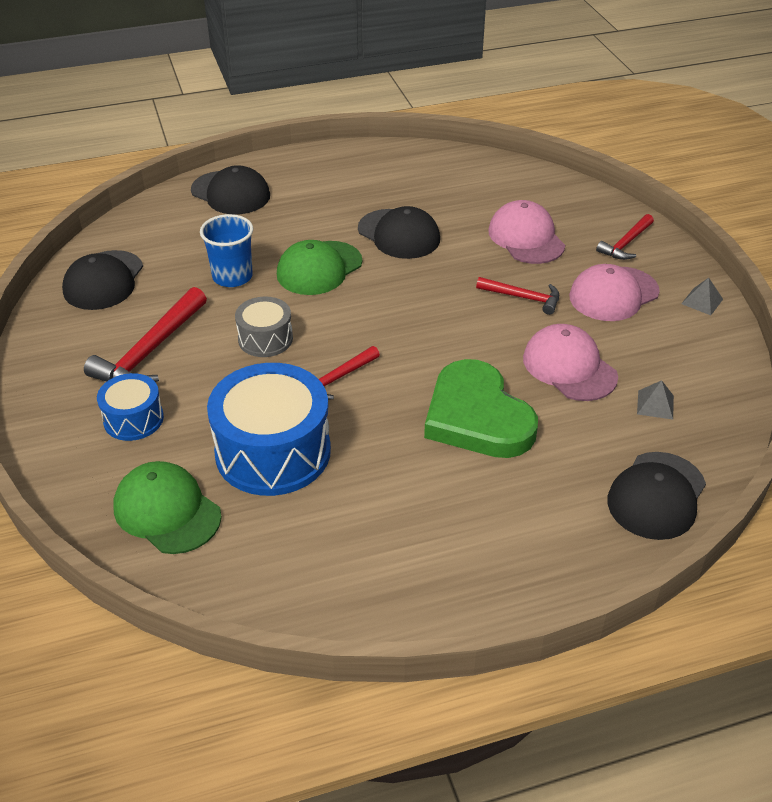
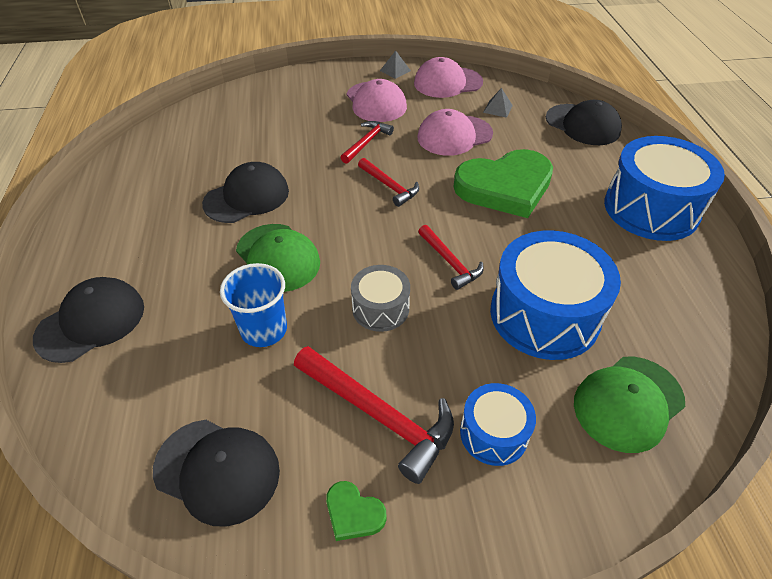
camera: 80 degrees left, 5 degrees up
pink cap [488,200,565,264] -> pink cap moved to [414,57,483,98]
red hammer [596,214,654,260] -> red hammer moved to [358,158,419,207]
none -> green heart [326,481,386,541]
none -> blue drum [604,136,725,241]

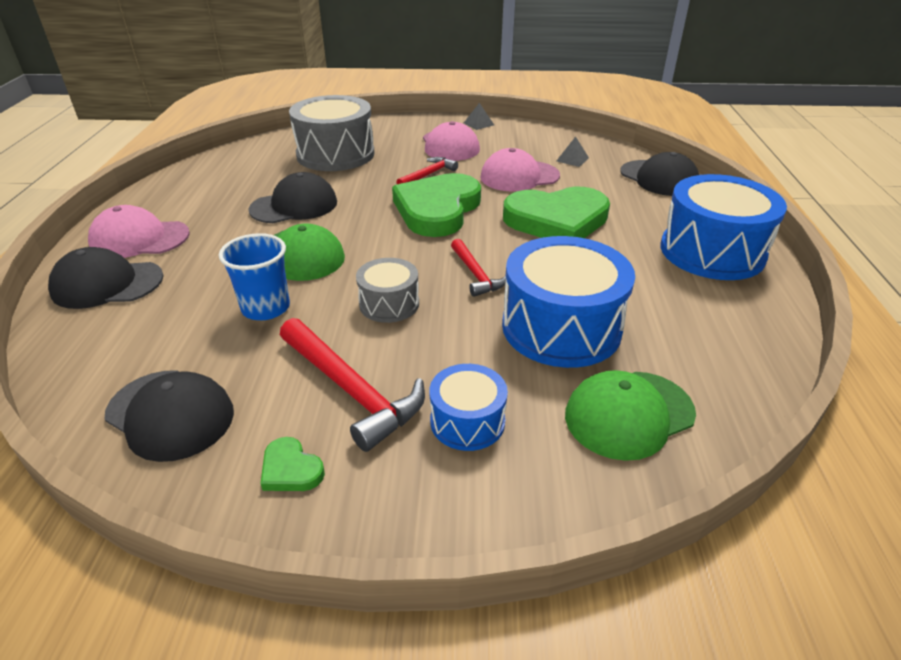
camera: 10 degrees right, 10 degrees down
black cap [33,277,144,363] -> black cap turned 150 degrees counterclockwise [48,247,164,309]
red hammer [358,158,419,207] -> green heart [392,173,481,237]
pink cap [414,57,483,98] -> pink cap moved to [88,205,190,258]
none -> grey drum [289,95,374,171]

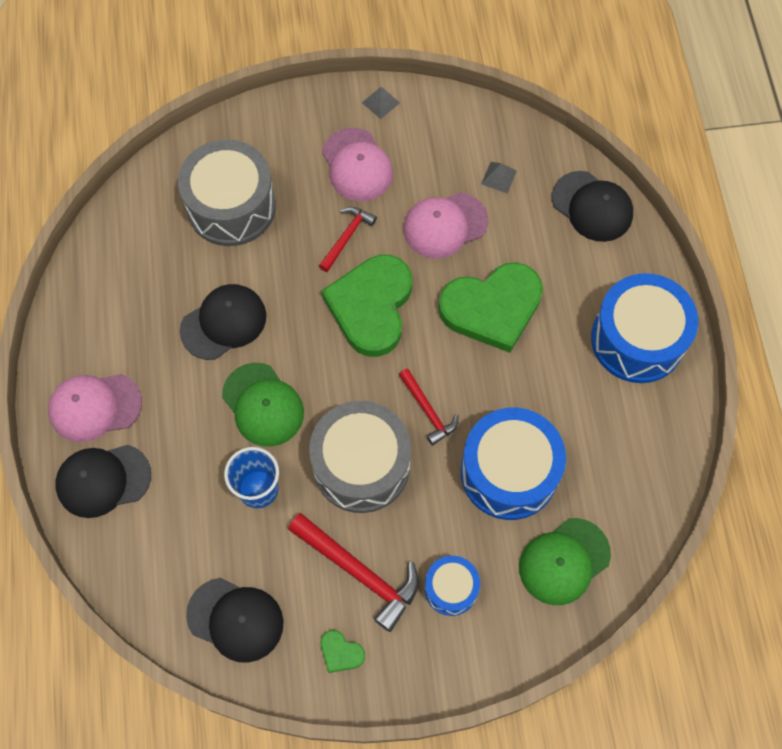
camera: 10 degrees left, 30 degrees up
grey drum [356,258,419,323] -> grey drum [309,401,411,513], size x1.88

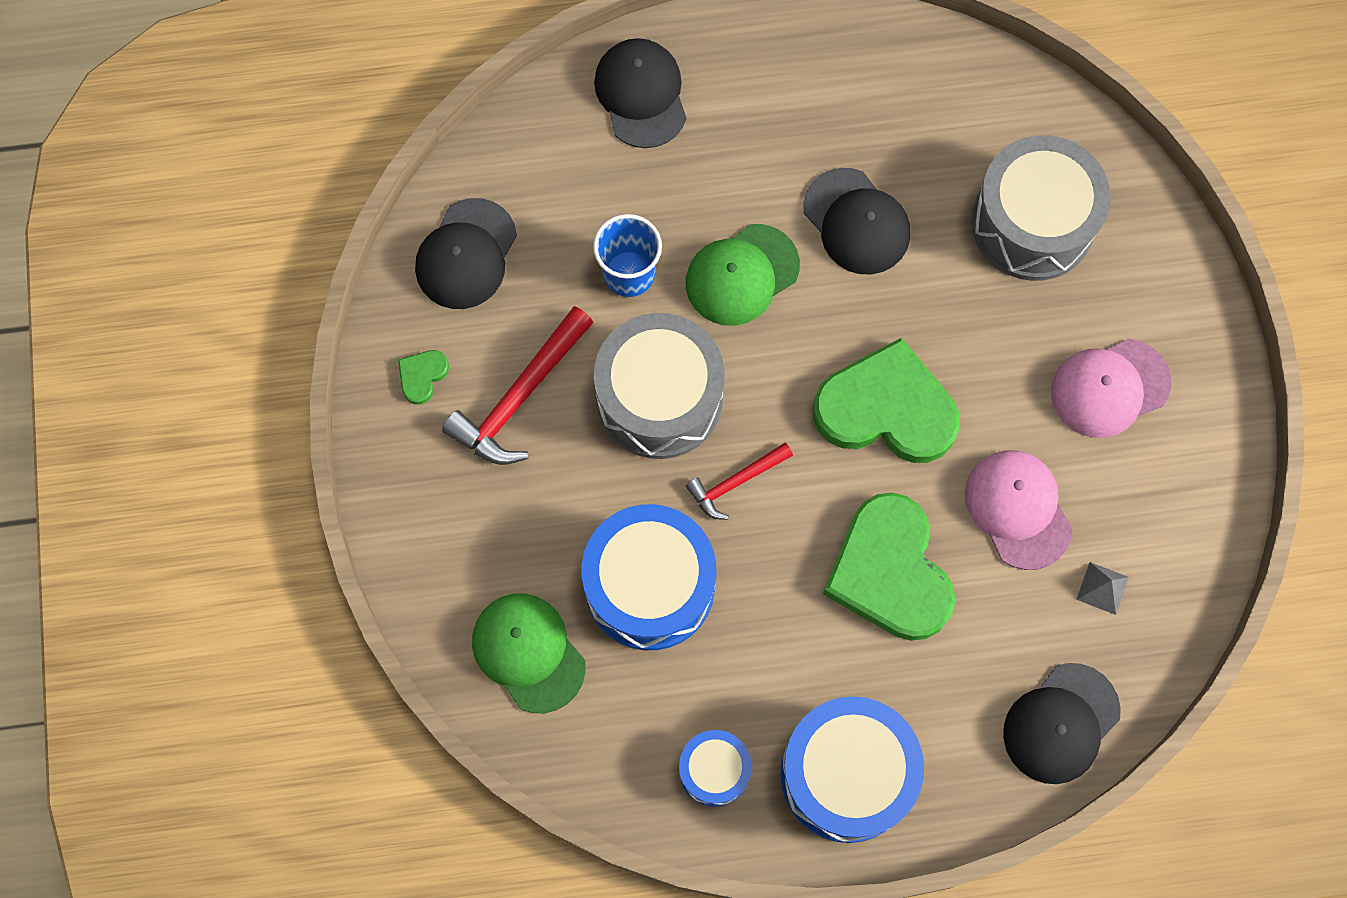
camera: 90 degrees right, 5 degrees up
pink cap [48,374,142,442] -> none
red hammer [319,207,377,272] -> none
grey pyramid [362,87,400,119] -> none
blue drum [424,556,480,616] -> blue drum moved to [679,730,752,807]

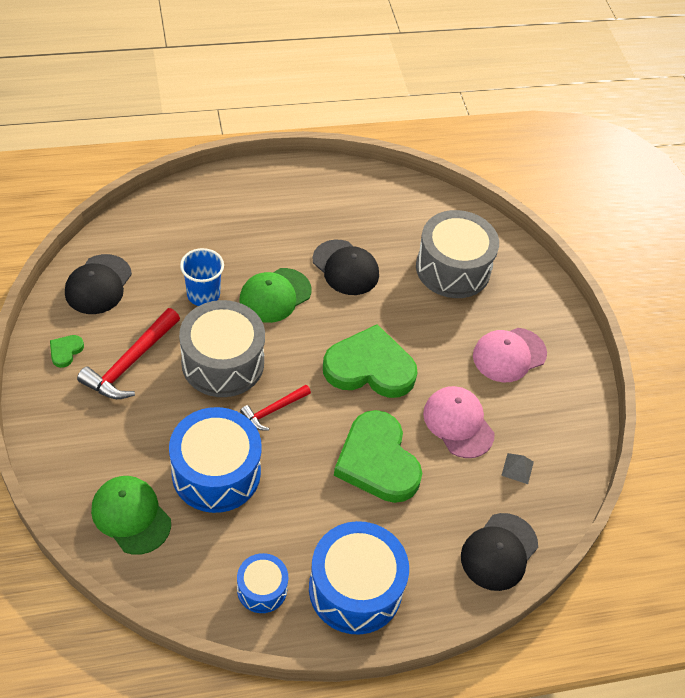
camera: 10 degrees left, 20 degrees down
black cap [594,38,687,148] -> none

